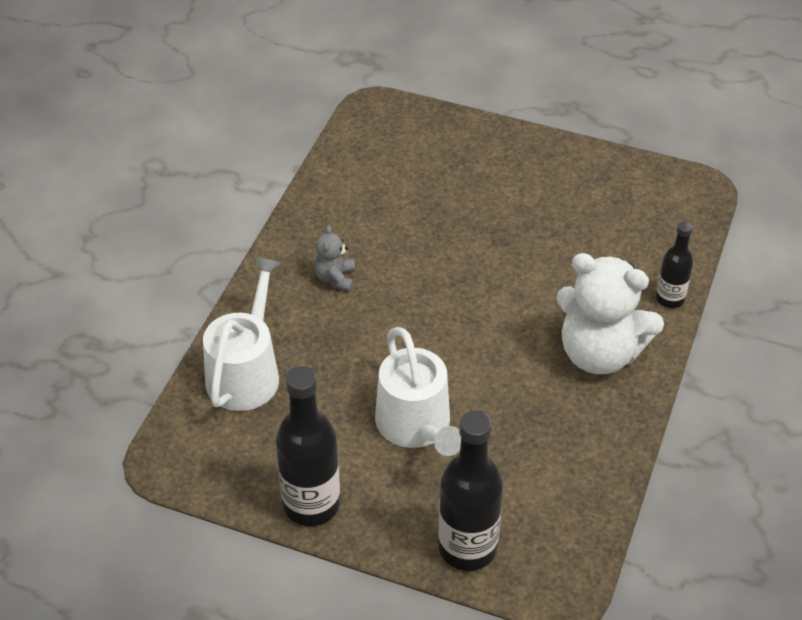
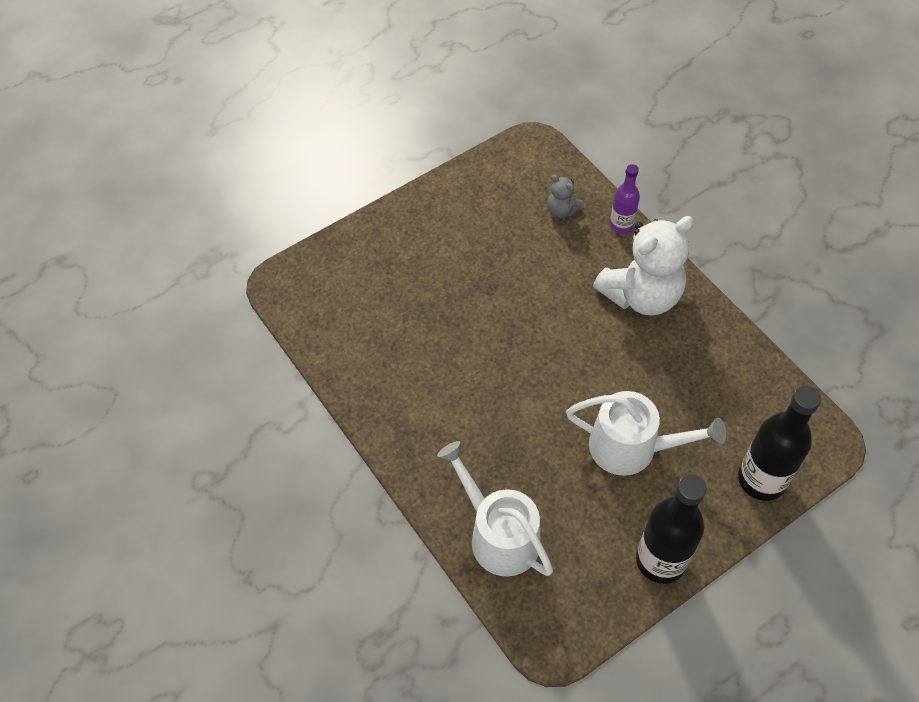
camera: 55 degrees left, 10 degrees up
grey teddy bear [314,225,355,292] -> grey teddy bear moved to [547,174,584,218]
black bottle [656,222,693,308] -> purple bottle [610,164,640,233]

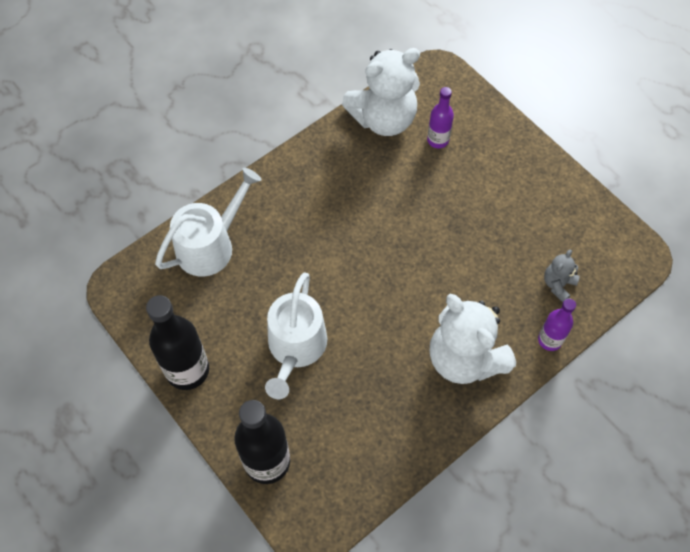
camera: 85 degrees right, 5 degrees up
none -> white teddy bear [342,48,420,136]
none -> purple bottle [427,87,454,148]

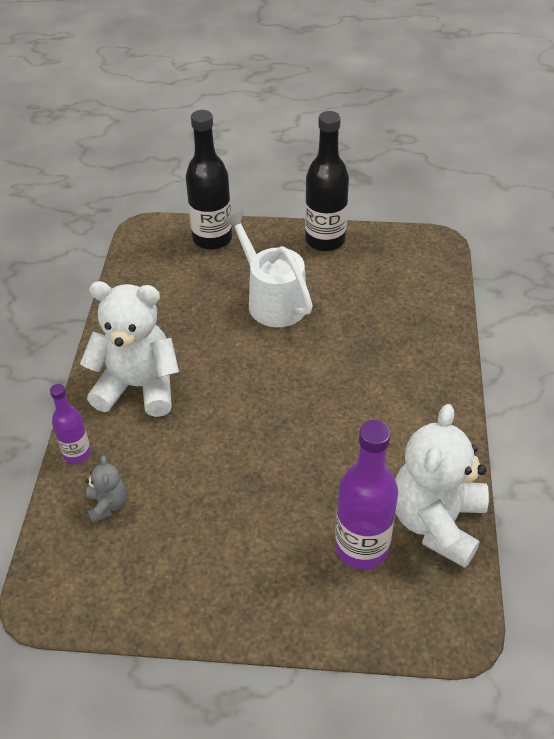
camera: 135 degrees right, 15 degrees down
white watering can [155,168,262,277] -> none
purple bottle [427,87,454,148] -> purple bottle [335,420,398,569], size x1.75

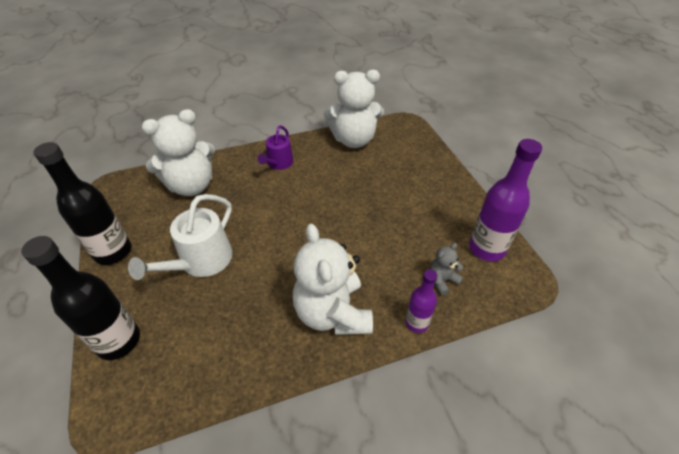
camera: 115 degrees left, 0 degrees up
purple bottle [335,420,398,569] -> purple bottle moved to [469,139,542,261]
none -> white teddy bear [142,109,215,196]
none -> purple watering can [258,125,293,170]

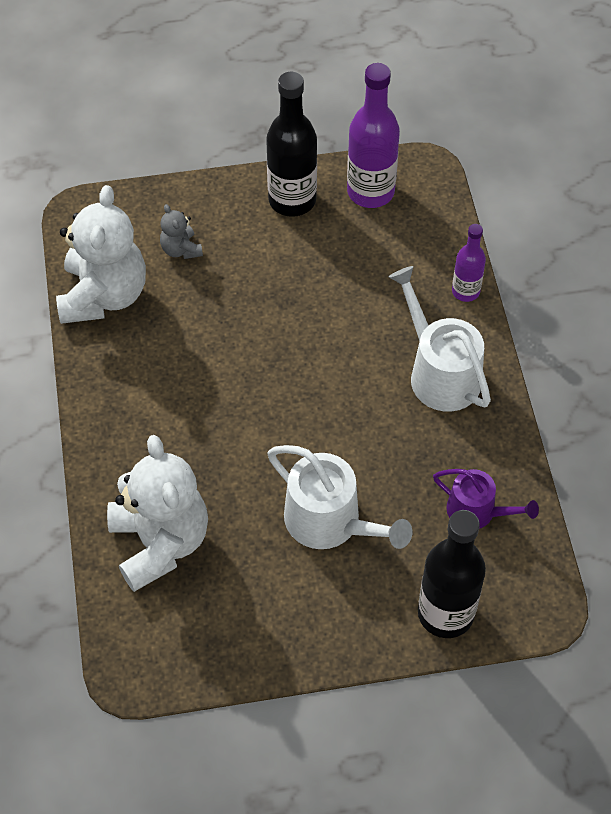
camera: 80 degrees left, 10 degrees up
black bottle [33,142,131,265] -> black bottle moved to [266,72,317,217]
purple watering can [258,125,293,170] -> purple watering can moved to [433,469,539,529]
white teddy bear [293,223,373,335] -> white watering can [389,266,491,412]
grey teddy bear [430,243,463,295] -> grey teddy bear moved to [160,204,203,259]

